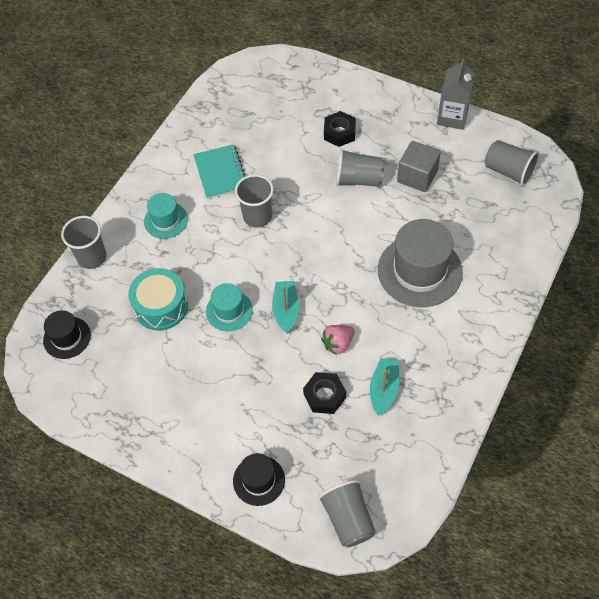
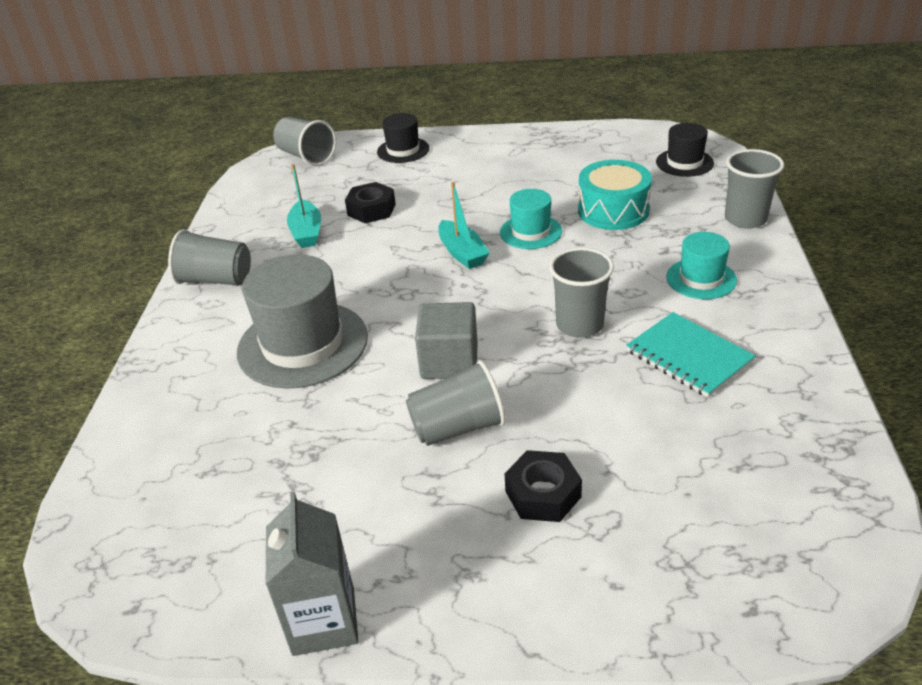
camera: 155 degrees right, 20 degrees down
pink strawberry [321,325,355,355] -> none
grey cube [397,141,441,192] -> grey cube moved to [415,302,478,379]
grey cup [485,140,540,186] -> grey cup moved to [168,229,251,285]

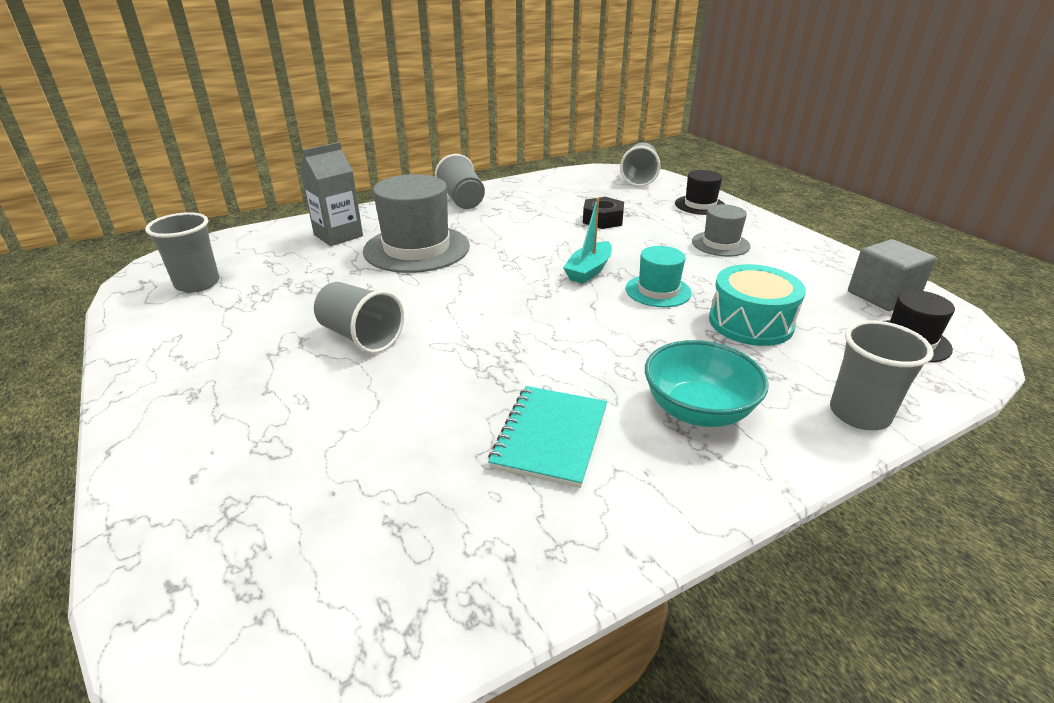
camera: 55 degrees right, 5 degrees down
grey carton [266,491,358,656] -> grey carton moved to [300,142,363,246]
turquoise boat [287,164,321,248] -> none
grey cube [415,302,478,379] -> grey cube moved to [848,239,936,311]
black nut [504,450,582,522] -> none
grey cup [549,247,614,338] -> grey cup moved to [145,212,219,293]
turquoise hat [666,232,737,299] -> turquoise bowl [645,340,769,427]
none -> grey hat [692,204,750,257]

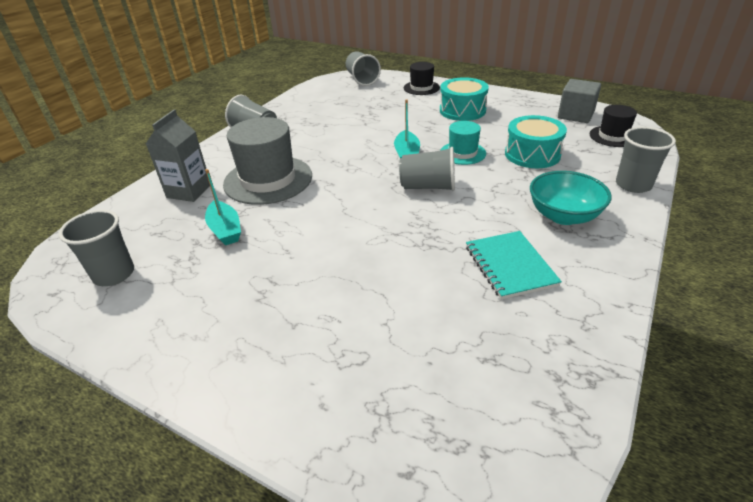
camera: 30 degrees left, 5 degrees up
grey cup [314,282,404,354] -> grey cup moved to [399,147,455,191]
black nut [583,197,624,229] -> none
grey hat [692,204,750,257] -> turquoise drum [440,77,489,121]
none -> turquoise boat [205,169,241,245]

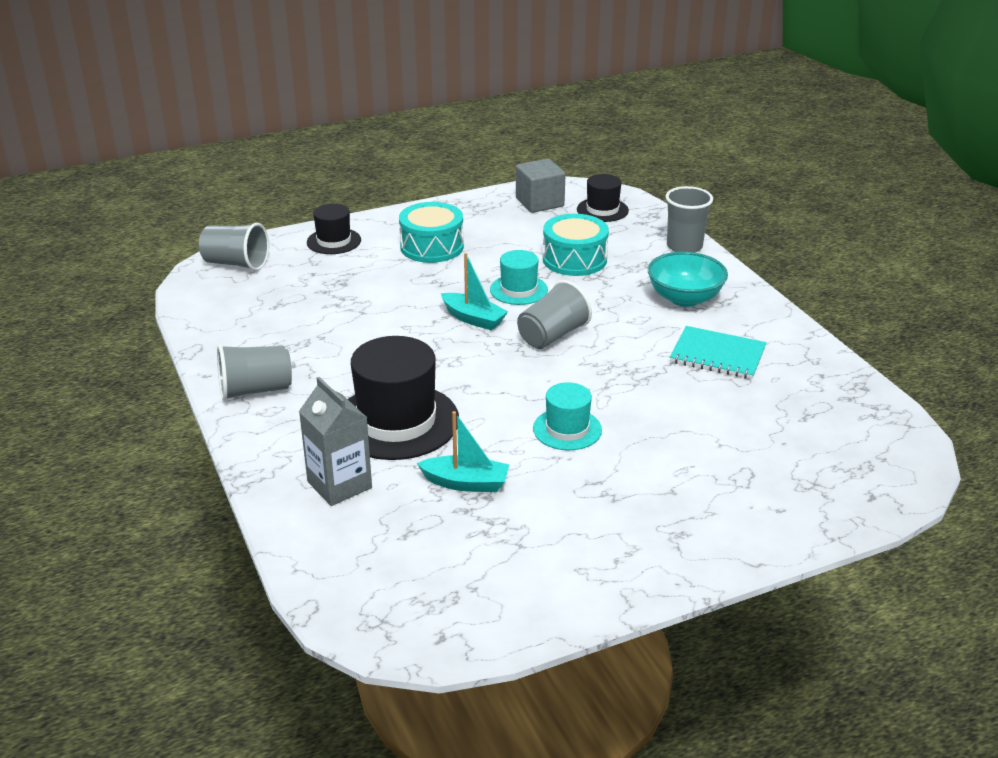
camera: 55 degrees left, 5 degrees down
grey cup [59,210,134,286] -> none
grey hat [223,117,312,205] -> black hat [348,336,459,460]
none -> turquoise hat [533,382,602,450]

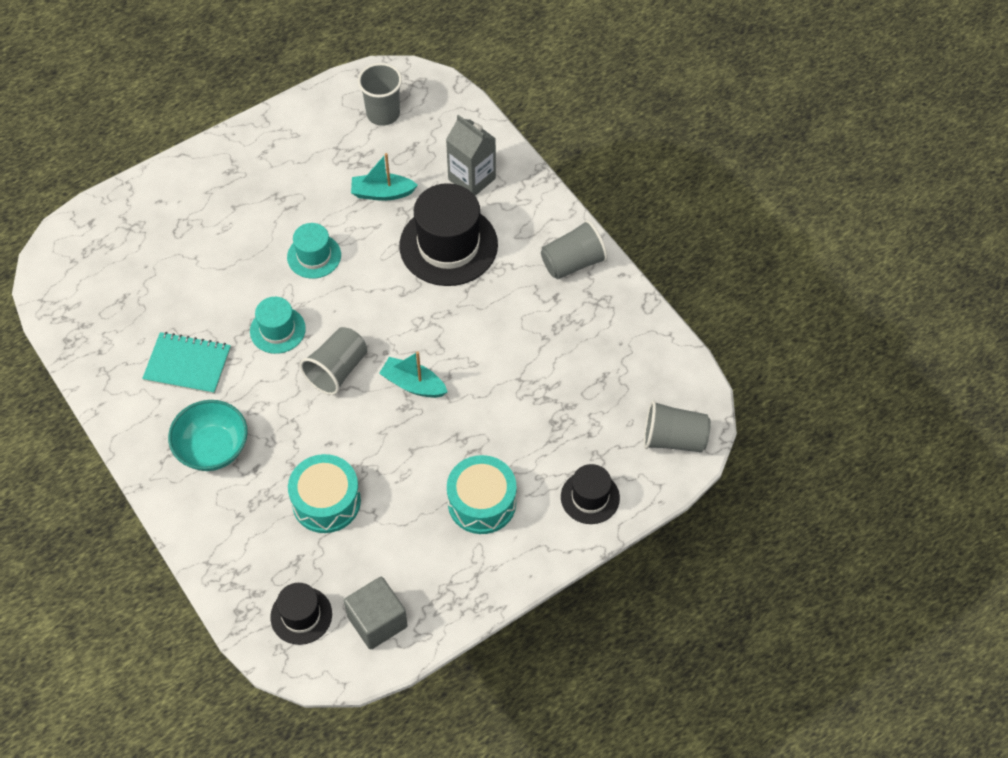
camera: 170 degrees right, 25 degrees up
turquoise hat [490,250,548,305] -> turquoise hat moved to [250,297,306,354]
grey cup [666,186,713,253] -> grey cup moved to [358,63,402,126]

